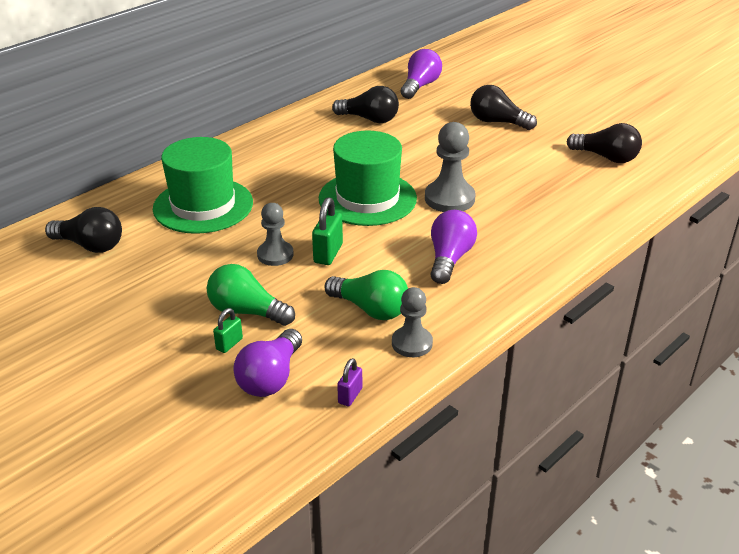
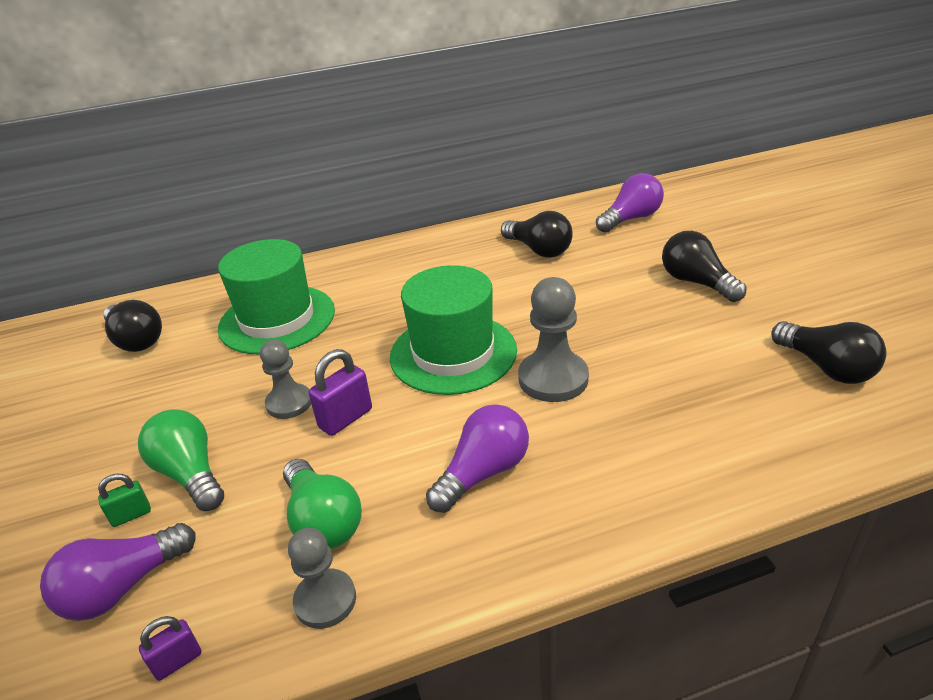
camera: 30 degrees right, 0 degrees up
green padlock [312,197,343,265] -> purple padlock [309,349,372,436]

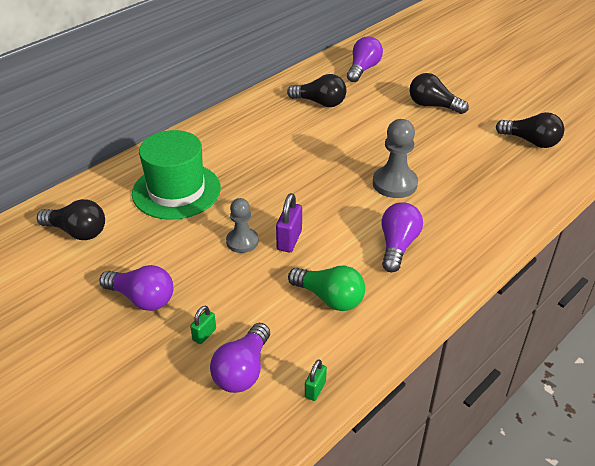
camera: 30 degrees left, 5 degrees up
green light bulb [138,409,224,511] -> none
purple padlock [139,616,202,681] -> green padlock [305,359,327,401]
grey pawn [288,528,356,629] -> none
green hat [390,265,517,395] -> none
none -> purple light bulb [99,265,173,311]

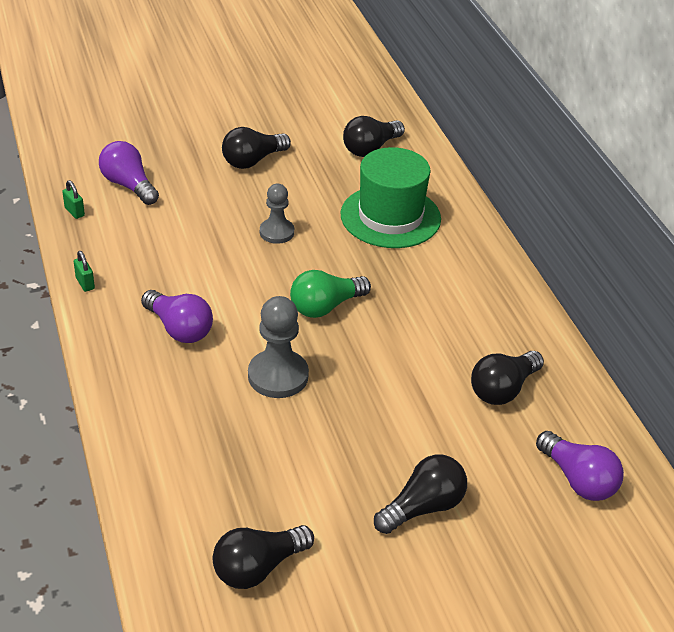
camera: 115 degrees right, 0 degrees up
purple light bulb [99,265,173,311] -> black light bulb [222,127,291,169]
green padlock [190,306,216,344] -> green padlock moved to [74,251,95,292]
purple padlock [276,193,302,252] -> none
green light bulb [288,266,365,311] -> green light bulb moved to [290,270,371,318]

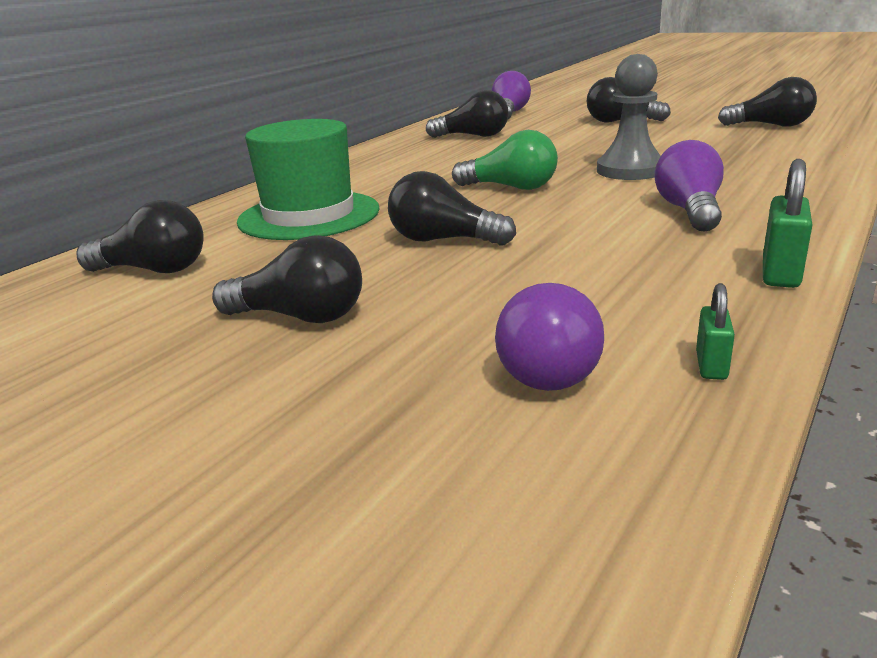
camera: 125 degrees left, 15 degrees down
green padlock [74,251,95,292] -> green padlock [763,159,812,288], size x1.63
grey pawn [260,184,294,244] -> black light bulb [388,171,516,246]

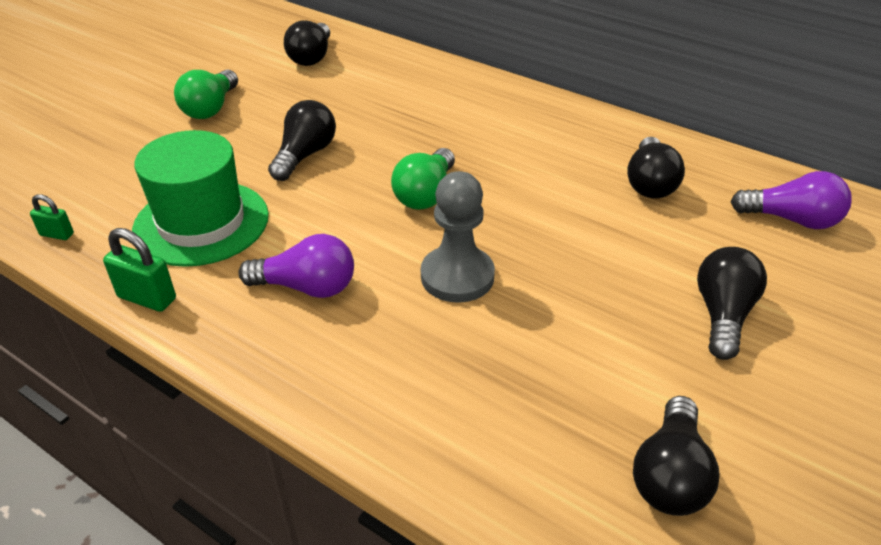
camera: 90 degrees right, 15 degrees up
black light bulb [212,235,362,323] -> green light bulb [174,70,238,119]
green hat [237,119,380,240] -> green hat moved to [132,130,269,267]
purple light bulb [495,283,604,391] -> none

